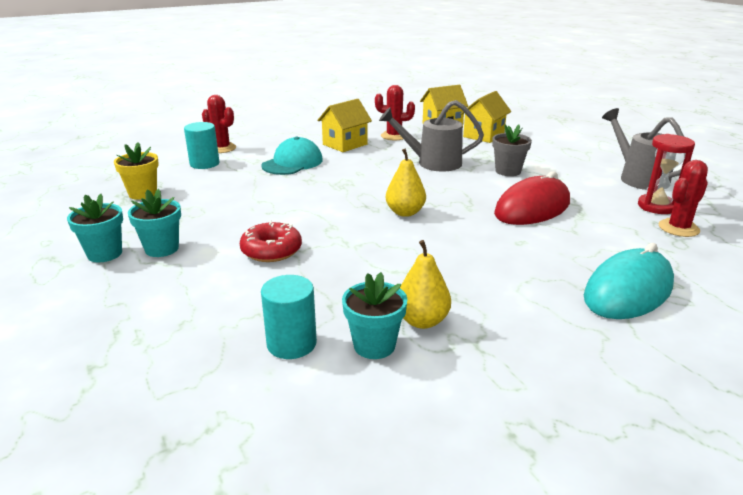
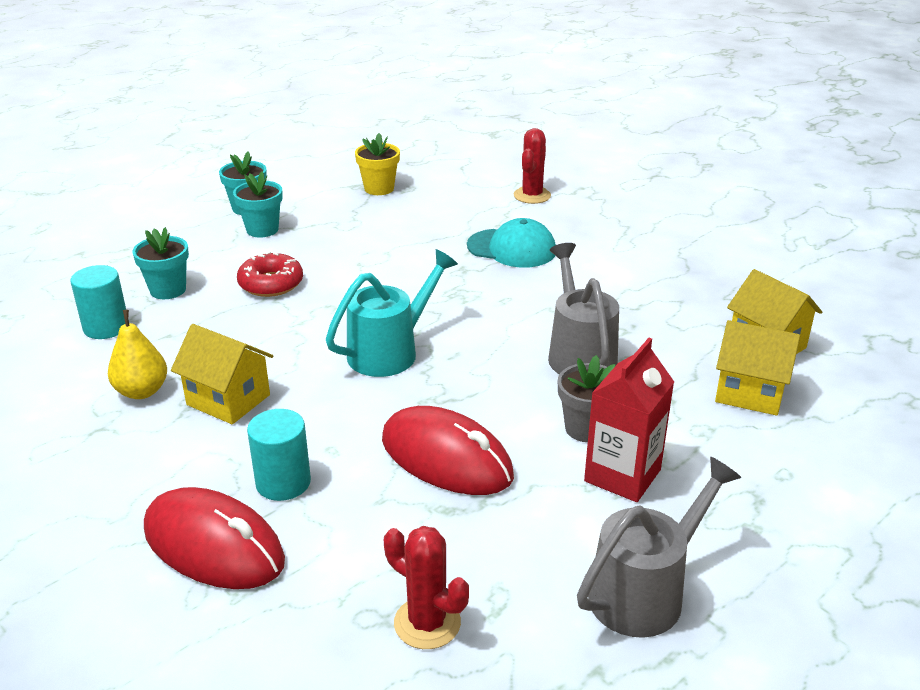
camera: 75 degrees right, 5 degrees up
turquoise cylinder [184,122,219,169] -> turquoise cylinder moved to [247,409,311,501]
yellow house [317,99,372,152] -> yellow house moved to [171,324,273,424]
turquoise flower pot [342,272,408,359] -> turquoise flower pot moved to [132,227,189,299]
red cactus [375,85,415,140] -> none
yellow pear [386,149,426,217] -> turquoise watering can [326,249,458,377]
turquoise mouse [584,243,674,319] -> red mouse [144,487,285,589]
red hourglass [638,134,695,214] -> none
none -> red carton [584,338,674,502]

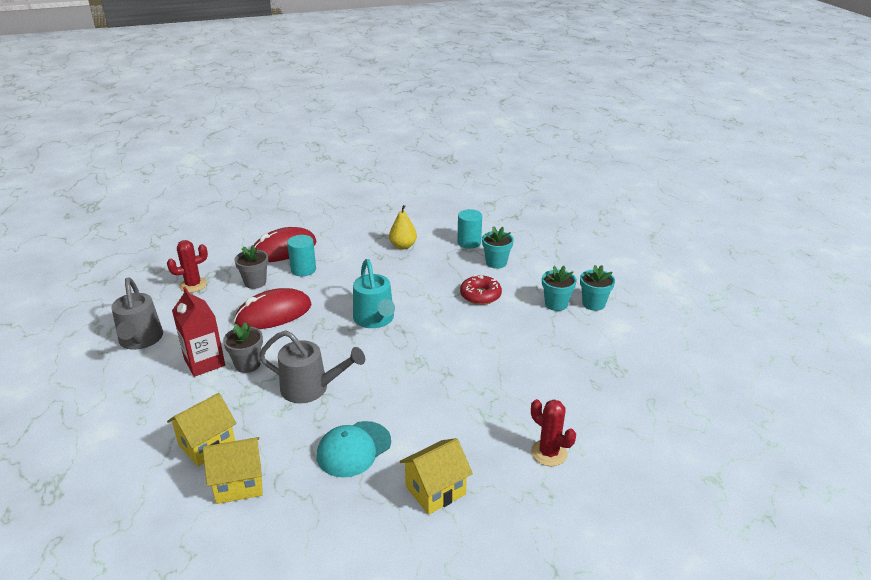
camera: 115 degrees right, 0 degrees up
yellow house [171,324,273,424] -> yellow house moved to [399,438,473,515]
yellow flower pot [355,133,400,195] -> none
turquoise cap [467,218,556,268] -> turquoise cap moved to [317,421,391,478]
none -> grey flower pot [235,245,268,289]

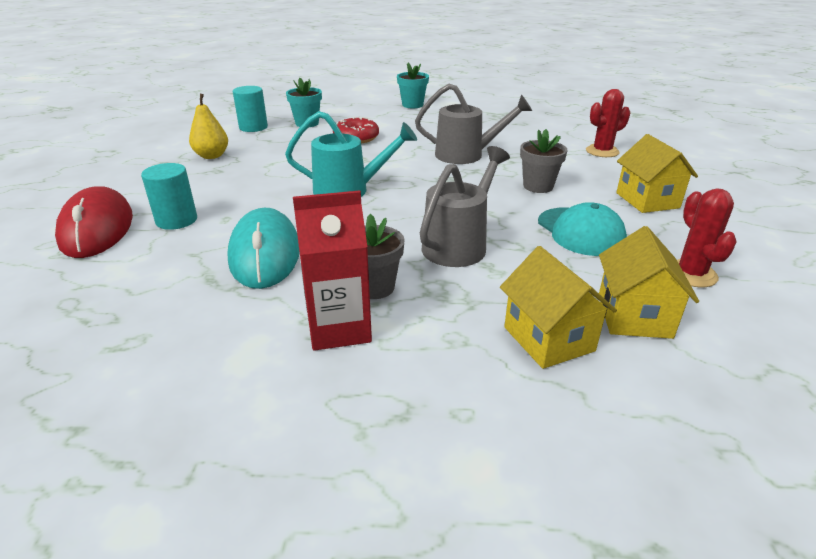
camera: 70 degrees left, 0 degrees up
grey watering can [111,277,163,350] -> grey watering can moved to [415,84,532,164]
red cactus [167,240,208,293] -> red cactus moved to [677,188,737,287]
red mouse [234,288,312,329] -> turquoise mouse [227,208,300,289]
grey flower pot [235,245,268,289] -> grey flower pot moved to [520,129,568,193]
turquoise flower pot [542,266,577,311] -> none

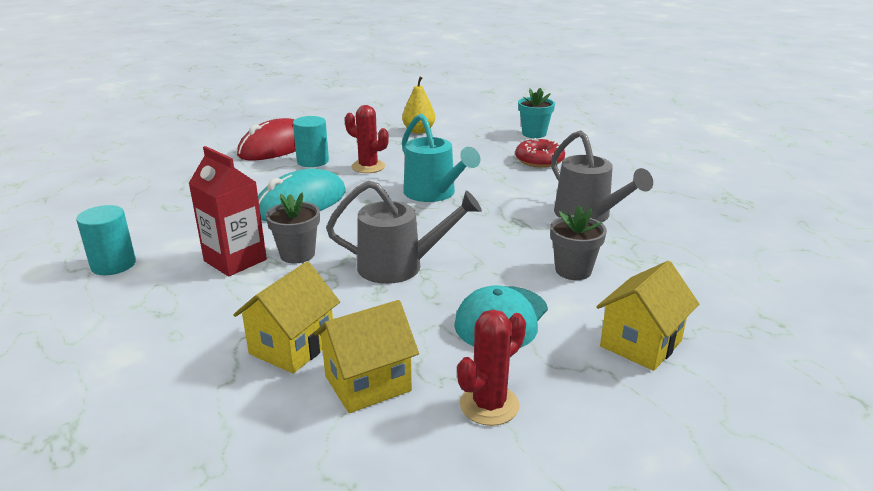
camera: 55 degrees right, 5 degrees down
turquoise cylinder [233,86,268,132] -> turquoise cylinder moved to [76,205,136,275]
turquoise flower pot [397,63,429,108] -> none
red cactus [586,89,630,157] -> red cactus moved to [345,105,389,173]

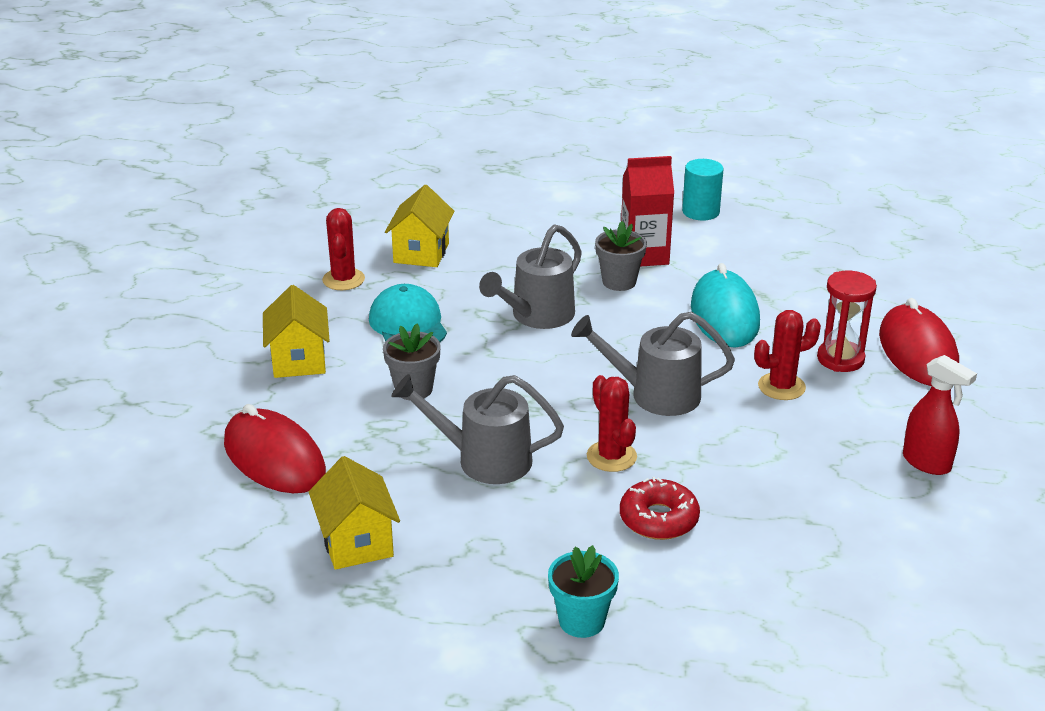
camera: 130 degrees right, 5 degrees up
yellow house [233,262,340,374] -> yellow house moved to [309,456,400,570]
turquoise cylinder [293,116,329,167] -> red hourglass [817,271,877,372]
yellow pear [402,77,435,134] -> none
turquoise watering can [402,113,480,202] -> grey watering can [571,312,735,416]
turquoise flower pot [518,88,555,138] -> turquoise flower pot moved to [548,545,619,638]
none -> red mouse [224,404,326,493]
none -> red cactus [587,375,637,472]
none -> red spray bottle [903,355,977,475]

